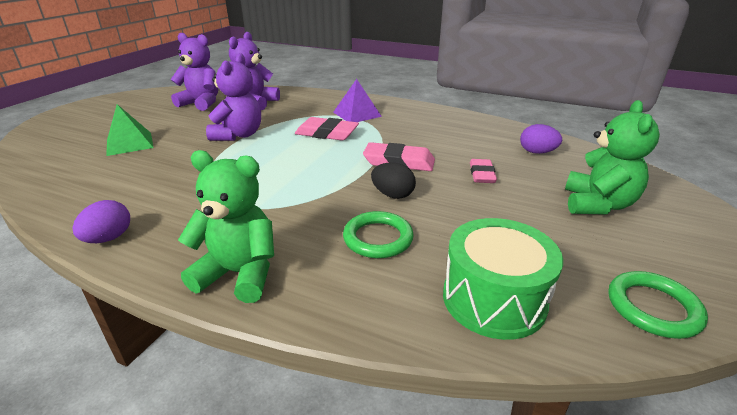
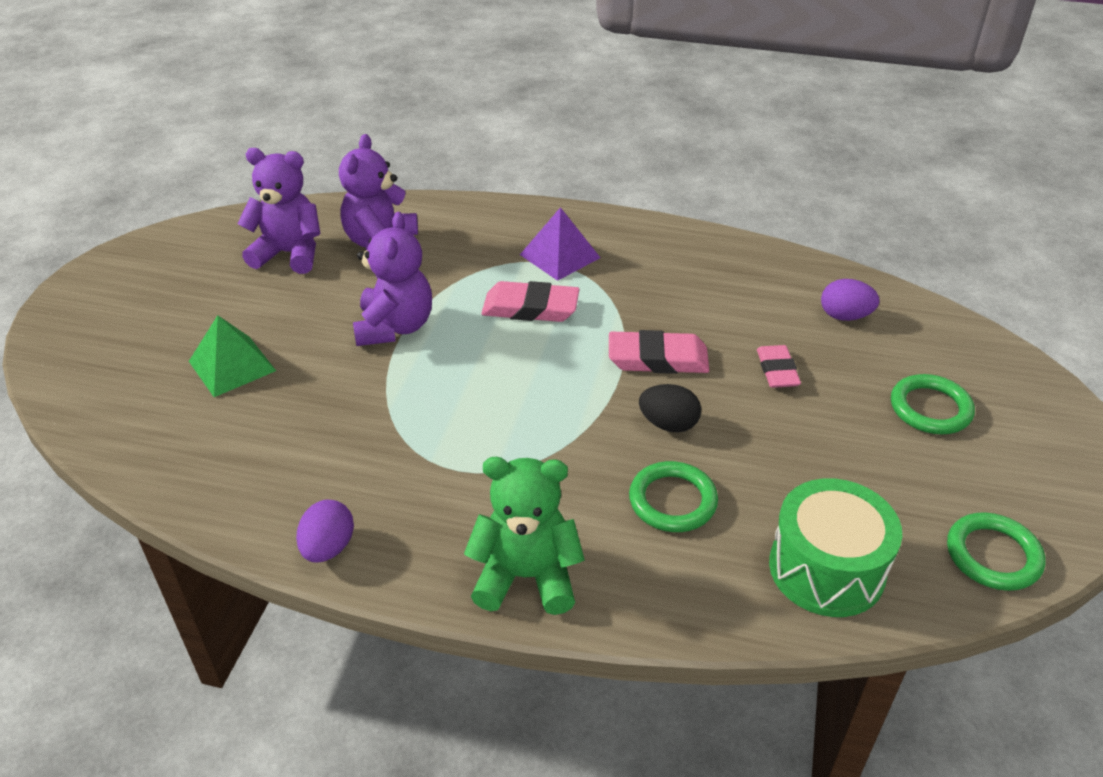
camera: 10 degrees left, 10 degrees up
green teddy bear [565,100,660,215] -> green ring [891,374,975,434]

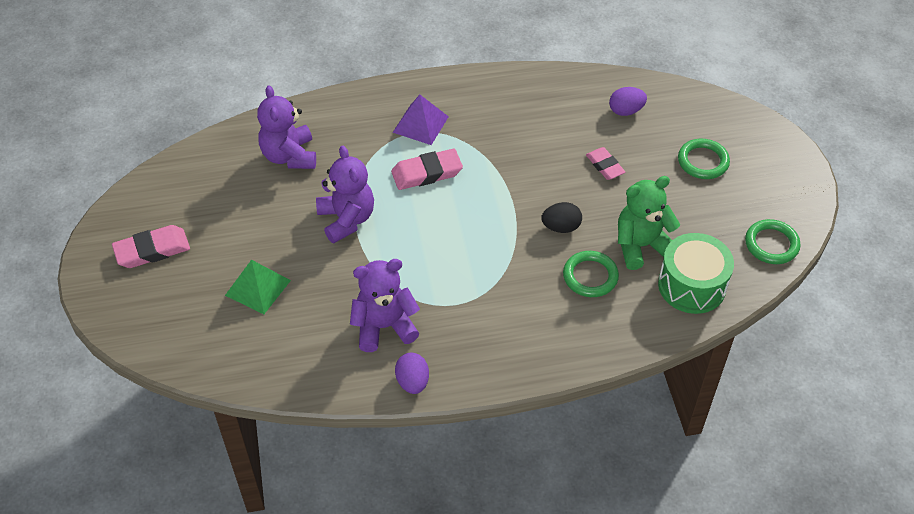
camera: 25 degrees left, 10 degrees up
purple teddy bear [237,148,320,274] -> purple teddy bear moved to [350,259,420,352]
green teddy bear [464,457,585,615] -> green teddy bear moved to [618,176,680,270]
pink eraser [609,330,709,374] -> pink eraser moved to [112,225,190,268]

